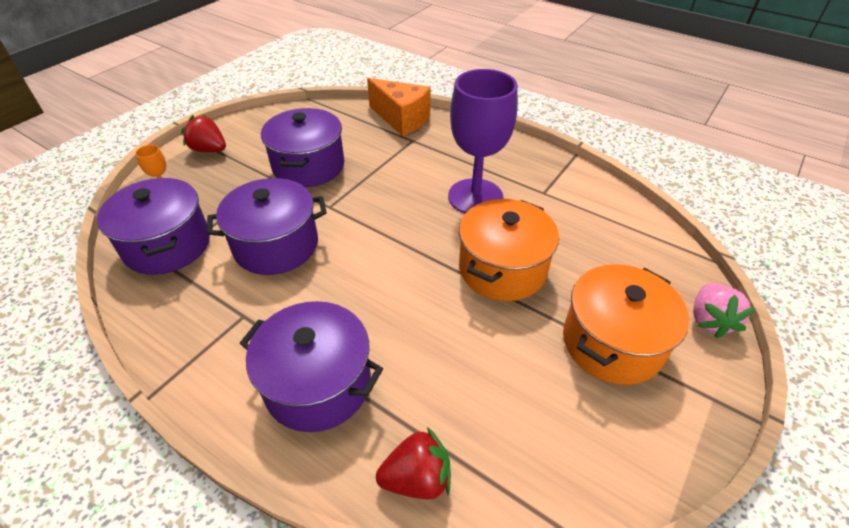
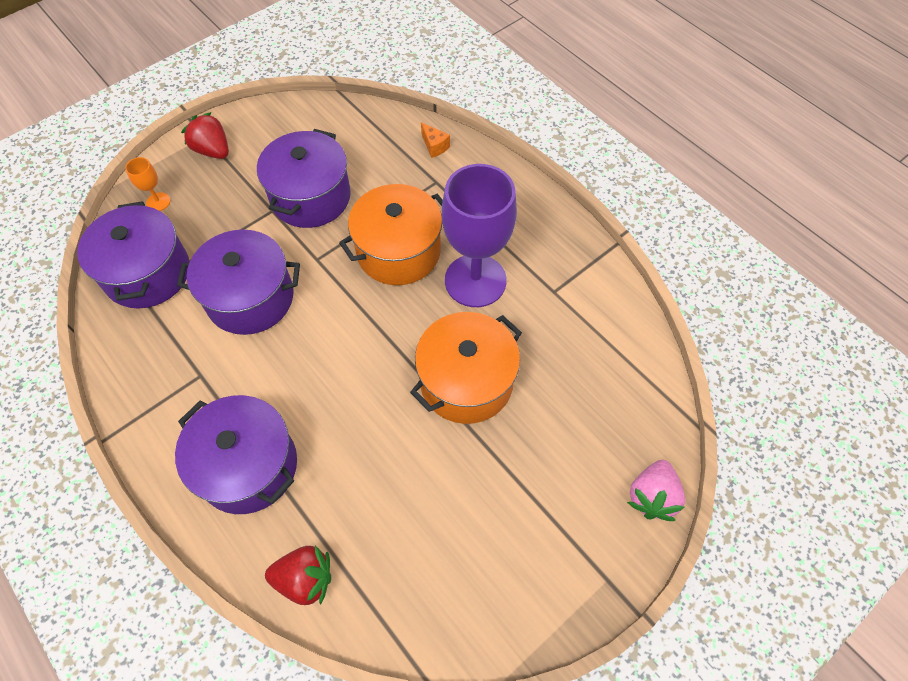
camera: 15 degrees right, 15 degrees up
orange cheese [367,78,431,136] -> orange cheese [421,122,450,158], size x0.43
orange pot [563,264,689,385] -> orange pot moved to [339,184,443,285]

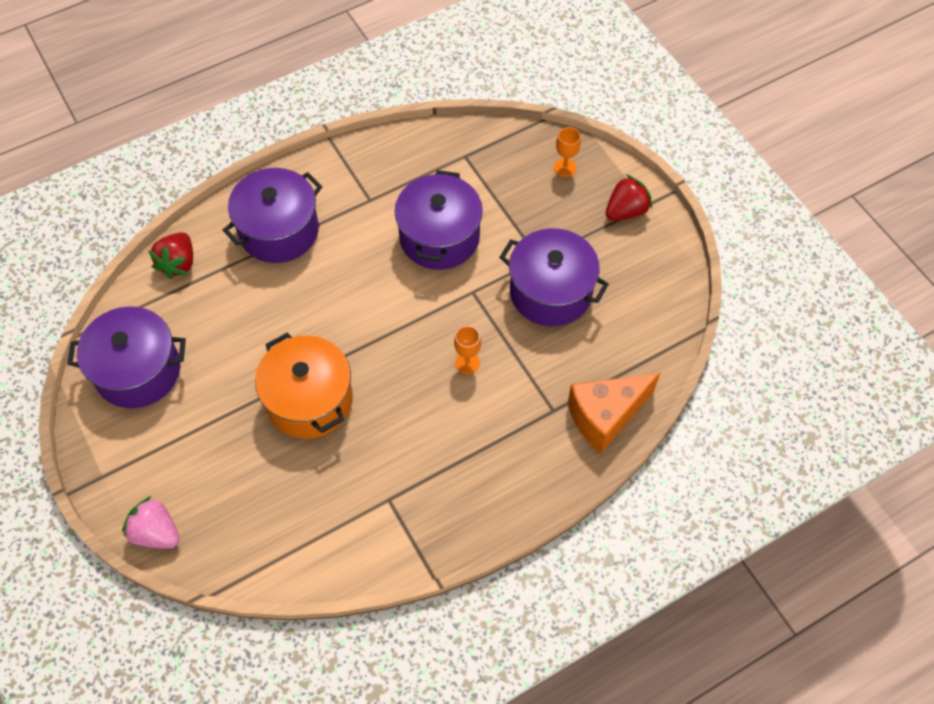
camera: 100 degrees right, 0 degrees up
purple pot [77,201,189,309] -> purple pot moved to [67,306,186,408]
orange pot [339,184,443,285] -> orange goblet [454,326,481,374]
orange cheese [421,122,450,158] -> orange cheese [568,373,660,453], size x2.30
purple goblet [442,164,517,307] -> none

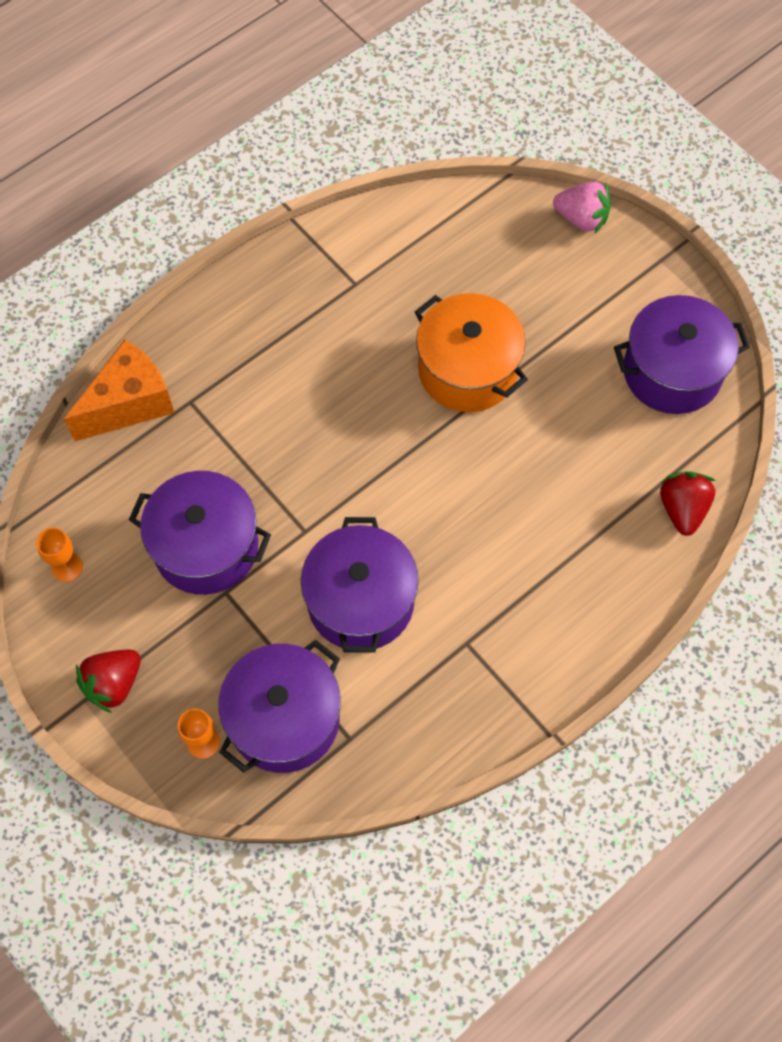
camera: 170 degrees right, 5 degrees up
purple pot [223,168,323,263] -> purple pot moved to [218,640,341,773]
orange goblet [454,326,481,374] -> orange goblet moved to [36,527,83,582]

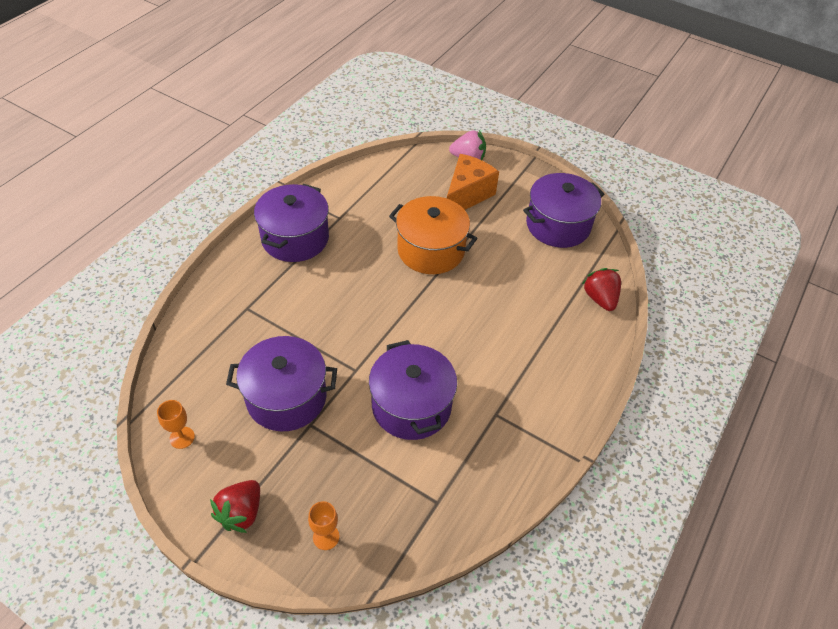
camera: 20 degrees left, 15 degrees down
orange cheese [64,340,174,441] -> orange cheese moved to [447,154,499,210]
purple pot [218,640,341,773] -> purple pot moved to [254,184,329,262]

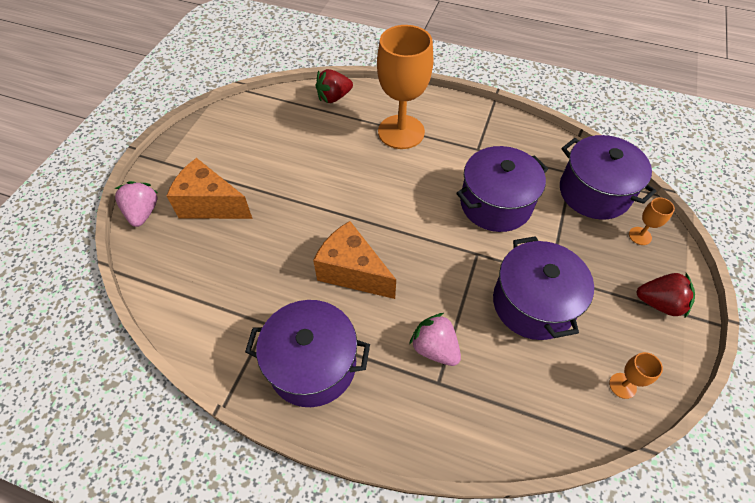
camera: 100 degrees left, 5 degrees up
orange pot [389,196,477,274] -> none
purple pot [523,173,604,248] -> purple pot moved to [560,135,657,220]
none -> orange cheese [313,221,396,299]
none -> orange goblet [377,25,433,149]
none -> pink strawberry [409,313,461,366]

